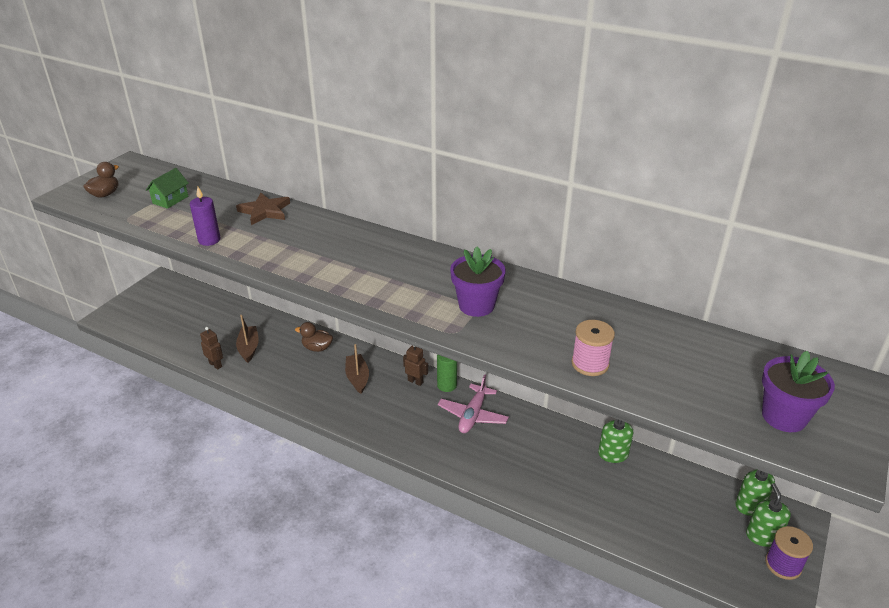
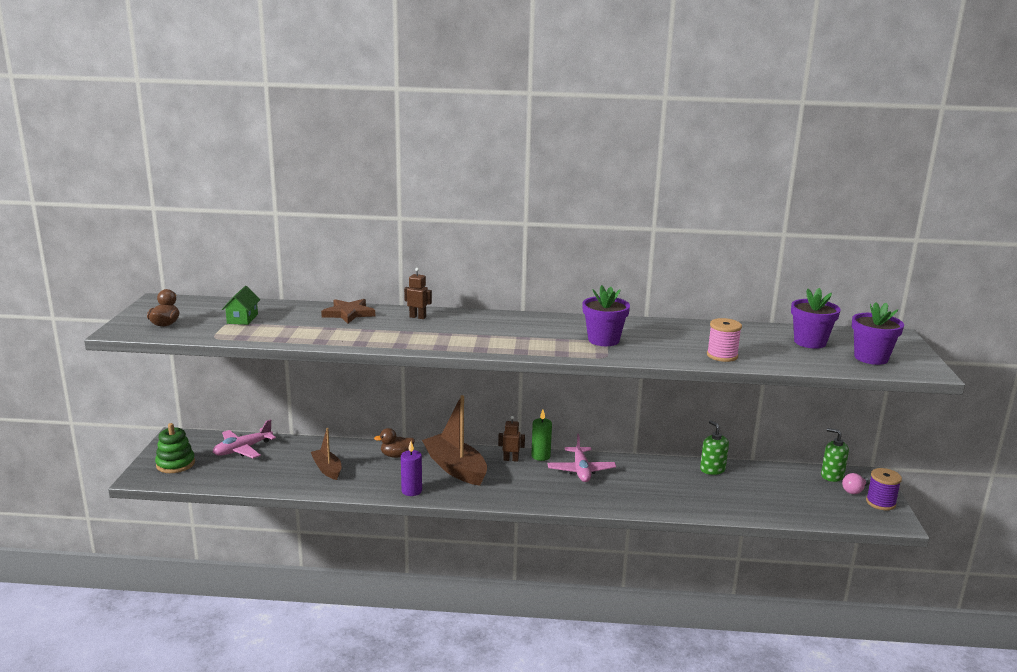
camera: 25 degrees left, 15 degrees down
purple candle [190,187,221,246] -> purple candle moved to [401,441,422,496]
brown robot [200,327,223,370] -> brown robot moved to [404,268,432,319]
brown boat [345,344,369,394] -> brown boat [422,395,487,486], size x1.73
green soap dispenser [746,483,791,547] -> pink light bulb [842,473,870,494]
none -> green stacking toy [155,423,195,473]
none -> pink plane [213,419,276,458]
none -> purple flower pot [791,288,841,349]

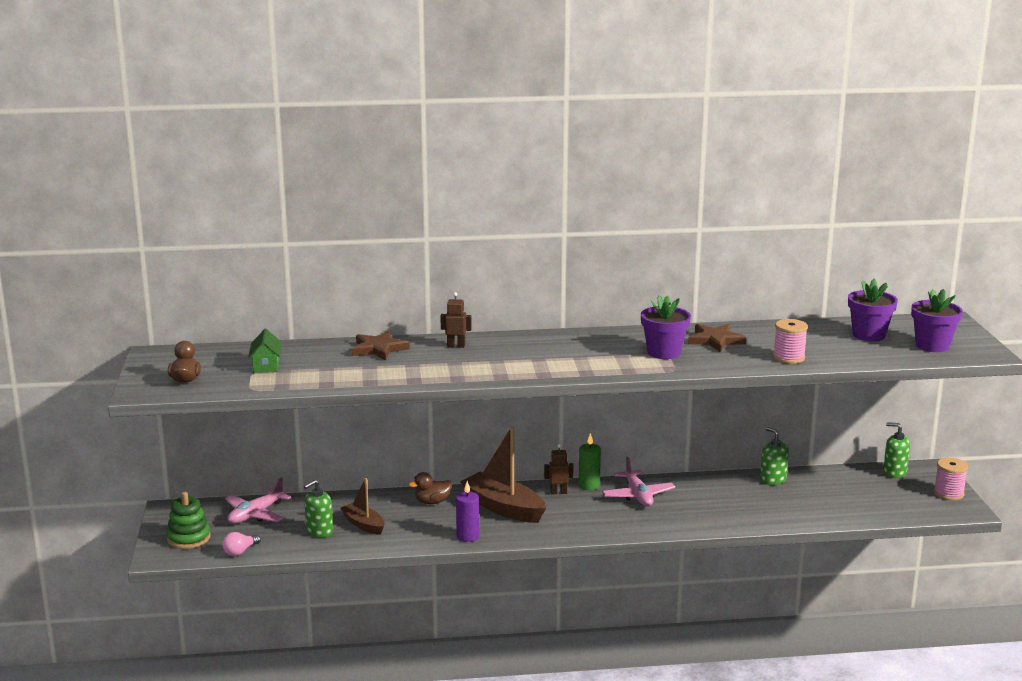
camera: 10 degrees left, 0 degrees up
pink light bulb [842,473,870,494] -> pink light bulb moved to [222,532,260,556]
purple spool [866,468,902,510] -> pink spool [934,458,968,500]
none -> green soap dispenser [304,480,333,538]
none -> brown star [688,324,746,352]

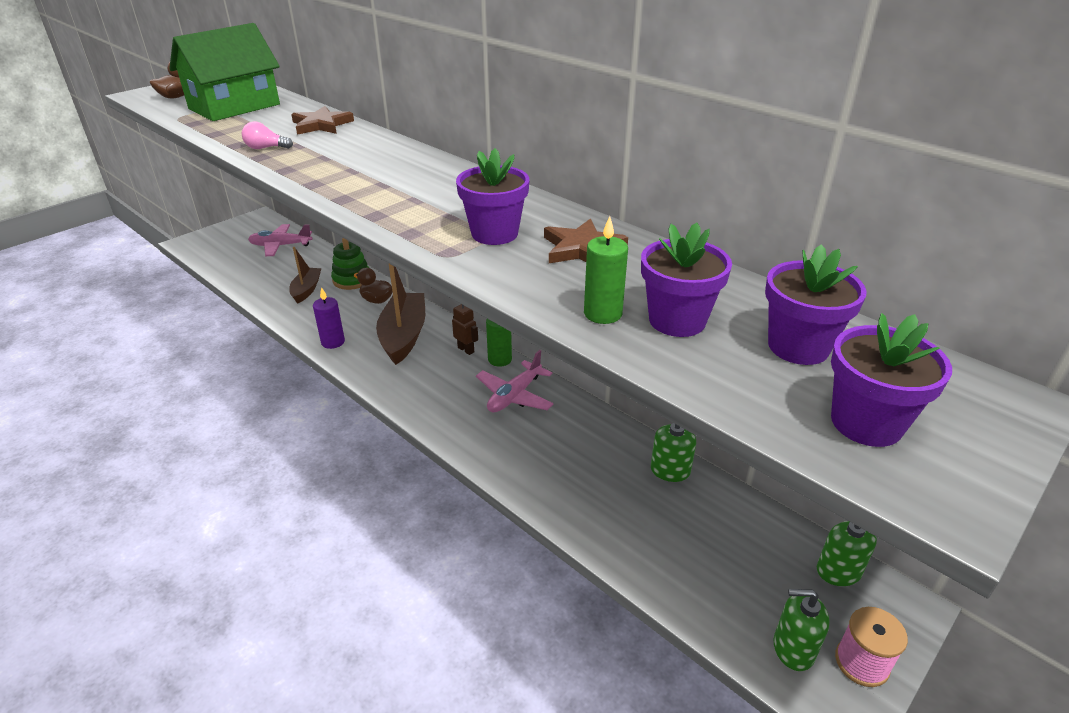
camera: 50 degrees right, 15 degrees up
green stacking toy [166,492,211,549] -> green stacking toy moved to [331,238,369,290]
pink light bulb [222,532,260,556] -> pink light bulb moved to [242,121,293,149]
green house [248,329,282,373] -> green house [169,23,280,121], size x2.26
green soap dispenser [304,480,333,538] -> green soap dispenser moved to [774,589,830,671]
brown robot [440,292,472,348] -> none
pink spool [773,319,808,364] -> green candle [584,216,628,324]
none -> purple flower pot [641,223,732,337]

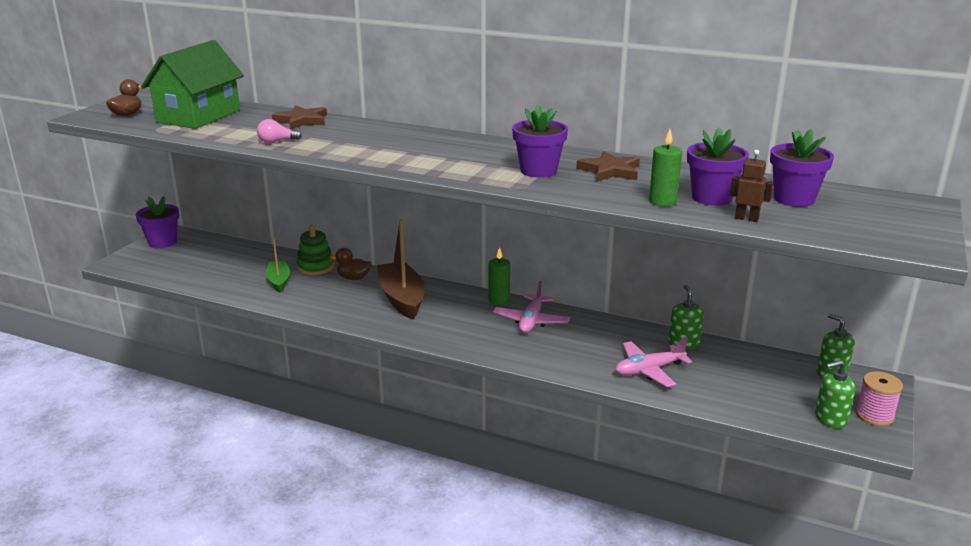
camera: 20 degrees left, 10 degrees down
pink plane [248,224,312,256] -> pink plane moved to [615,337,692,387]
brown boat [289,247,321,304] -> green boat [266,238,290,293]
purple candle [313,287,345,349] -> none
brown robot [452,304,478,355] -> brown robot moved to [730,150,773,222]
purple flower pot [831,313,952,447] -> purple flower pot moved to [136,196,179,249]

